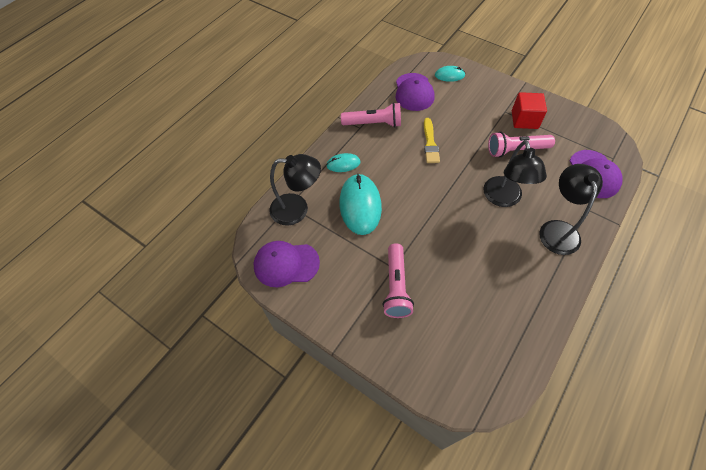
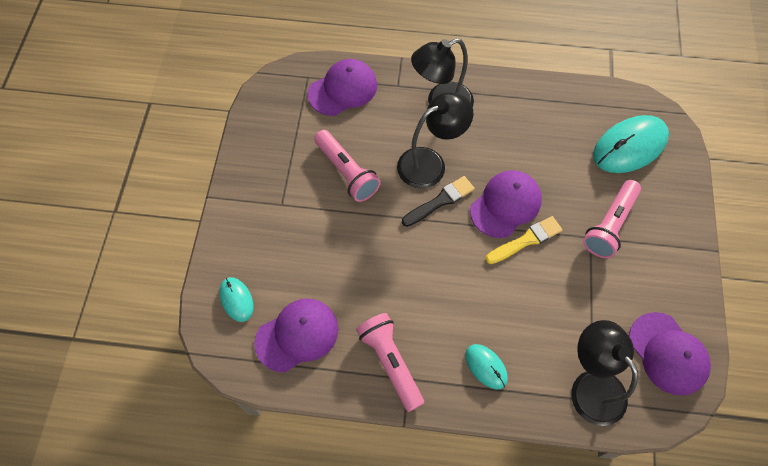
camera: 120 degrees left, 5 degrees up
turquoise mouse [340,173,382,235] -> turquoise mouse moved to [593,115,669,173]
pink flashlight [382,243,414,318] -> pink flashlight turned 150 degrees clockwise [583,180,641,258]
yellow brush [424,118,440,163] -> yellow brush moved to [486,216,562,264]
red cube [512,92,547,129] -> none
none -> black brush [402,176,475,227]
none -> purple cap [470,170,542,238]

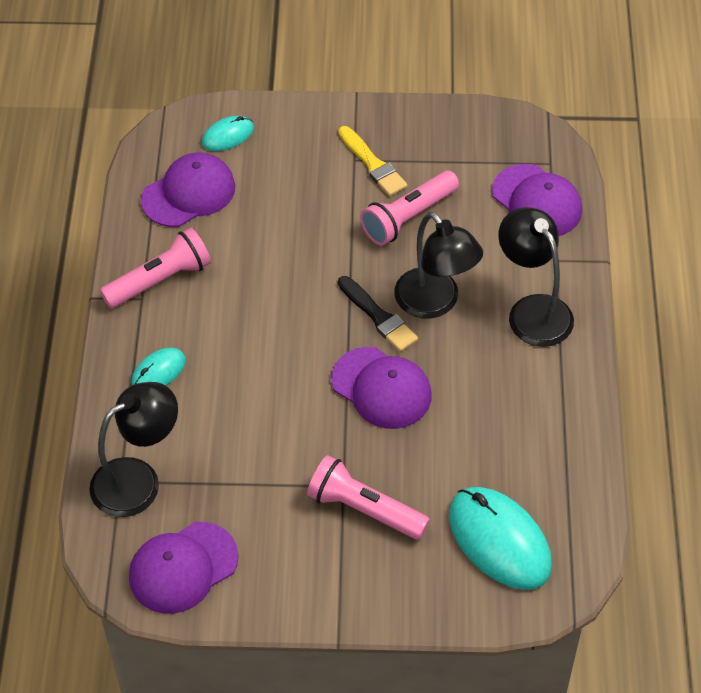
camera: 85 degrees right, 10 degrees down
purple cap [254,298,339,372] -> purple cap turned 90 degrees counterclockwise [141,152,235,227]
yellow brush [486,216,562,264] -> yellow brush moved to [338,126,407,196]

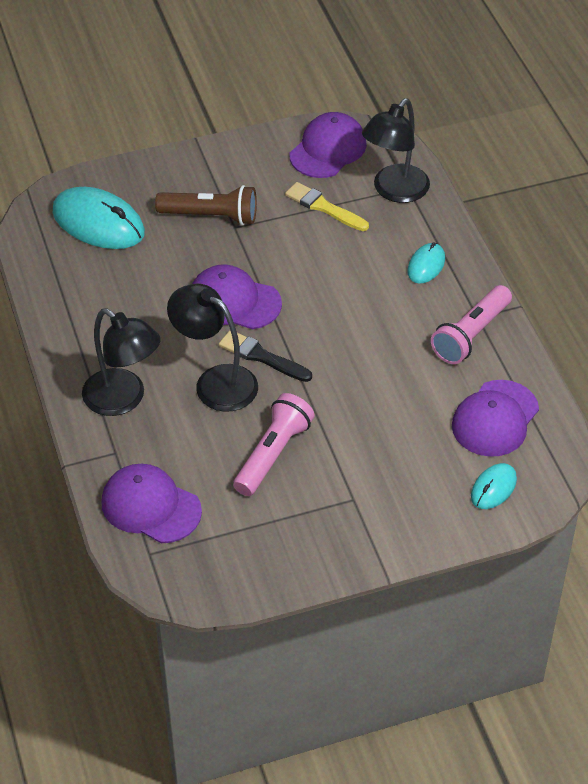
camera: 160 degrees right, 5 degrees down
pink flashlight [307,455,430,540] -> brown flashlight [155,185,257,225]
yellow brush [338,126,407,196] -> yellow brush moved to [285,182,369,231]

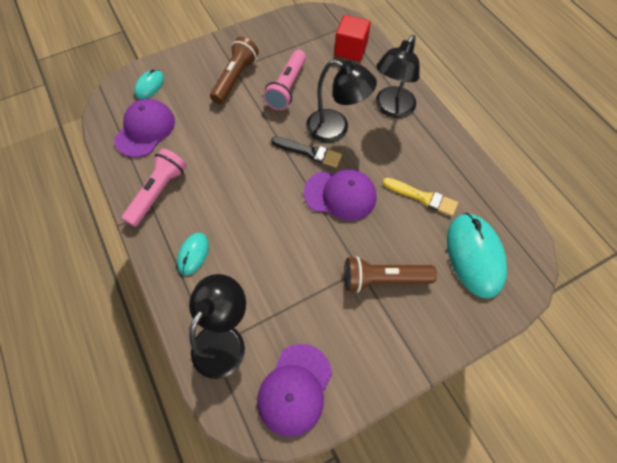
camera: 170 degrees right, 15 degrees up
turquoise mouse [53,187,145,249] -> turquoise mouse turned 60 degrees clockwise [447,213,507,299]
black lamp [82,308,161,416] -> black lamp turned 90 degrees counterclockwise [376,35,420,118]
purple cap [101,464,202,543] -> red cube [335,15,371,61]
yellow brush [285,182,369,231] -> yellow brush moved to [383,178,458,216]
none -> brown flashlight [210,37,259,104]

